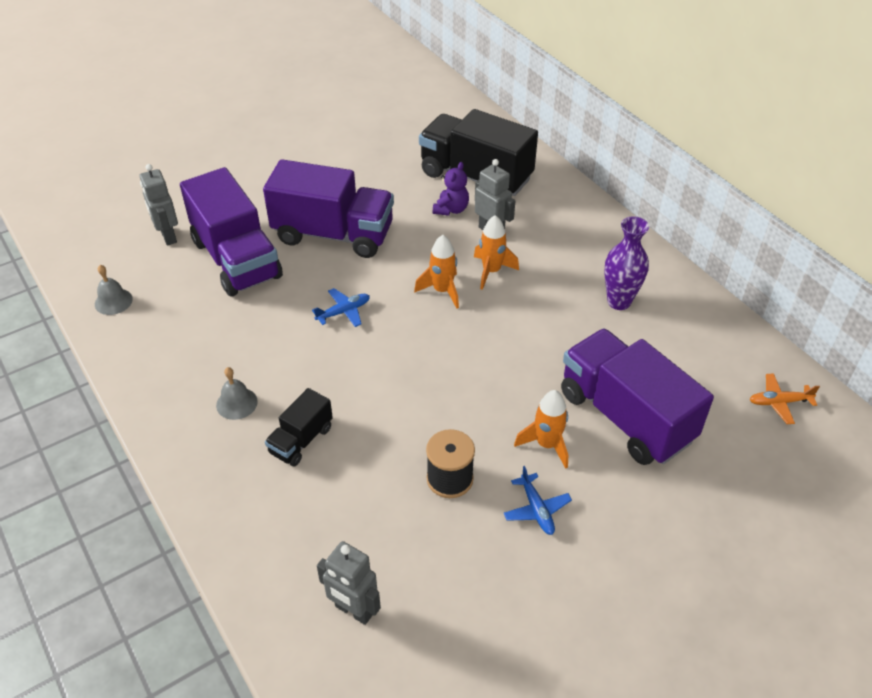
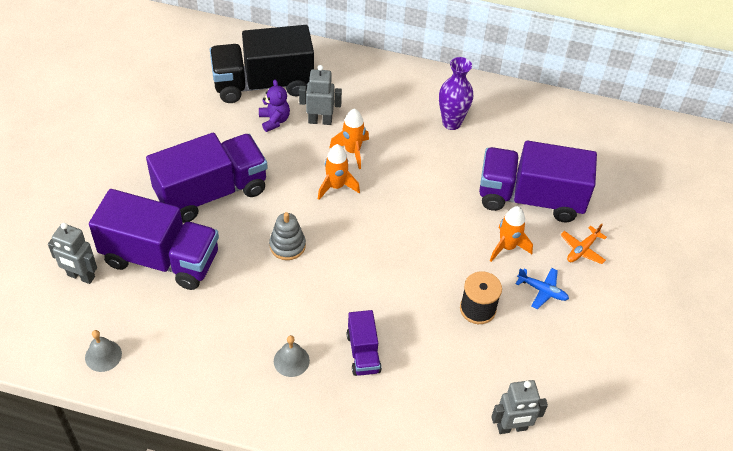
camera: 45 degrees left, 5 degrees up
black truck [265,388,333,467] -> purple truck [347,310,382,376]
blue plane [312,288,370,327] -> grey stacking toy [269,212,306,260]
orange plane [749,373,820,424] -> orange plane moved to [561,224,607,264]

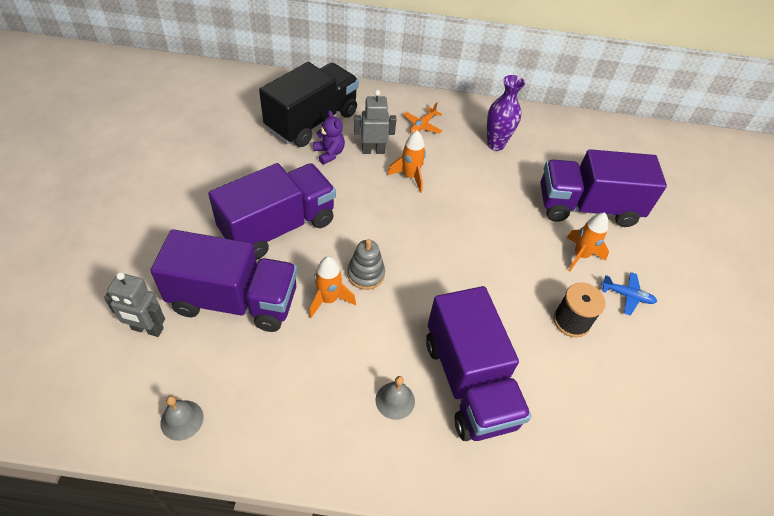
camera: 10 degrees left, 0 degrees up
black truck [210,25,314,103] -> black truck turned 150 degrees clockwise [259,62,359,147]
orange rocket [318,144,360,200] -> orange rocket moved to [309,256,356,318]
purple truck [347,310,382,376] -> purple truck [426,286,532,441], size x2.04
grey robot [491,380,548,434] -> none
orange plane [561,224,607,264] -> orange plane moved to [404,102,442,134]

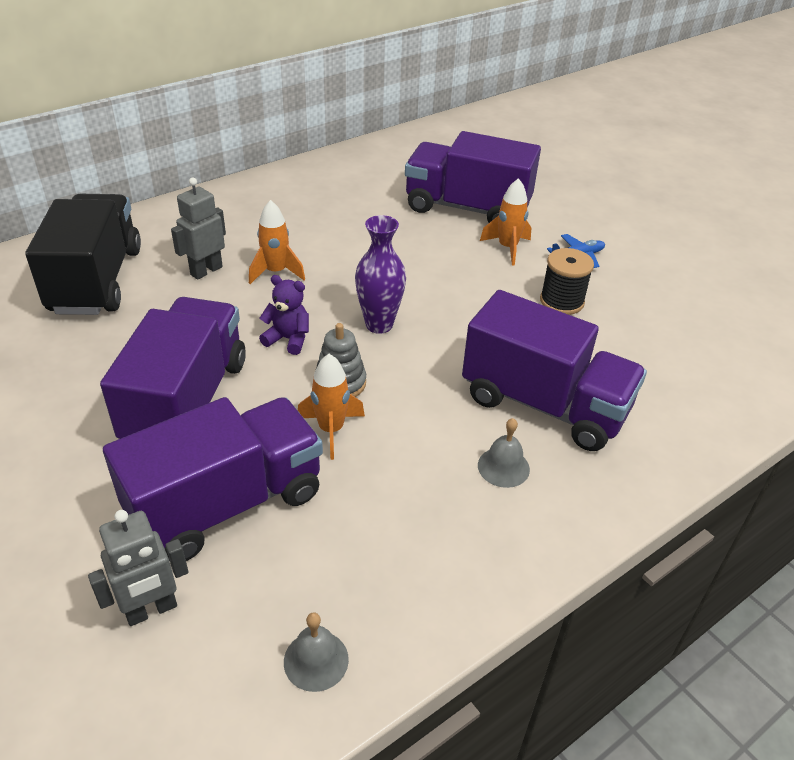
camera: 40 degrees left, 10 degrees down
purple teddy bear [313,110,345,165] -> purple teddy bear moved to [259,275,309,355]
orange plane [404,102,442,134] -> none
purple vase [487,75,525,151] -> purple vase moved to [355,215,406,334]
purple truck [541,149,667,227] -> purple truck turned 60 degrees clockwise [405,131,541,223]

